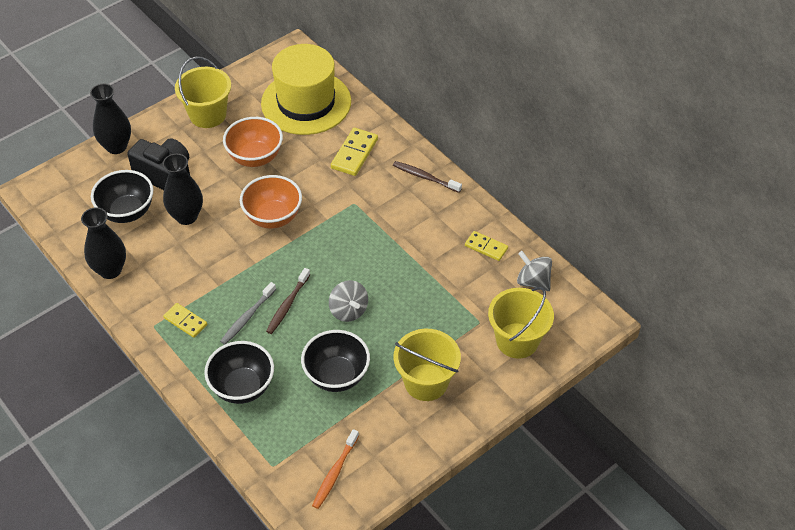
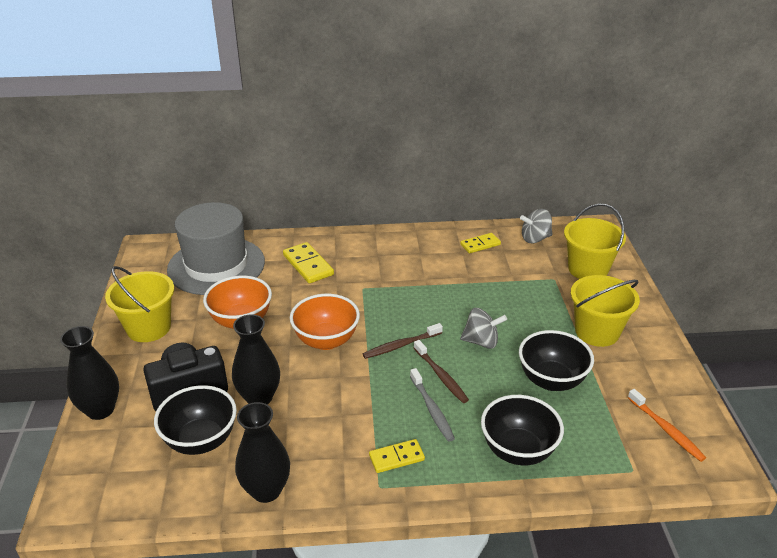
camera: 55 degrees left, 15 degrees down
yellow hat [261,44,351,135] -> grey hat [167,202,265,295]
brown toothbrush [393,161,462,193] -> brown toothbrush moved to [363,323,443,359]

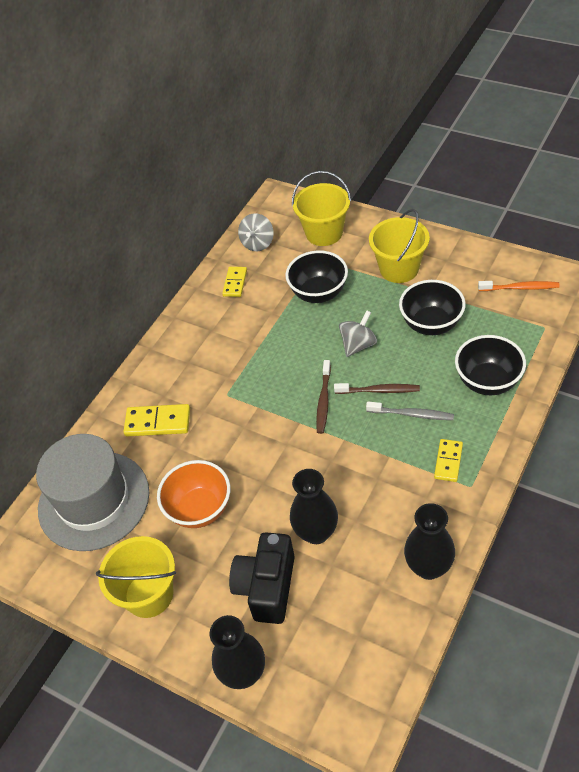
camera: 50 degrees left, 15 degrees up
black bowl [154,385,237,455] -> black bowl moved to [285,250,348,303]
orange bowl [290,294,360,350] -> none

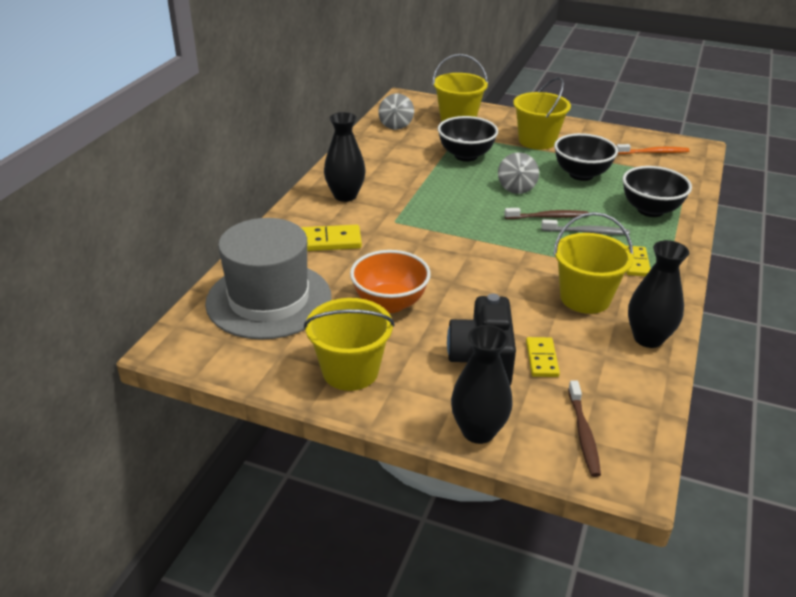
camera: 15 degrees left, 15 degrees down
yellow domino [222,267,247,297] -> yellow domino moved to [526,337,560,377]
black vase [290,469,338,544] -> black vase moved to [324,112,366,202]
brown toothbrush [316,360,331,434] -> brown toothbrush moved to [568,381,601,477]
grey spinning top [339,310,377,357] -> grey spinning top turned 150 degrees clockwise [498,152,539,194]
none -> yellow bucket [553,212,633,314]

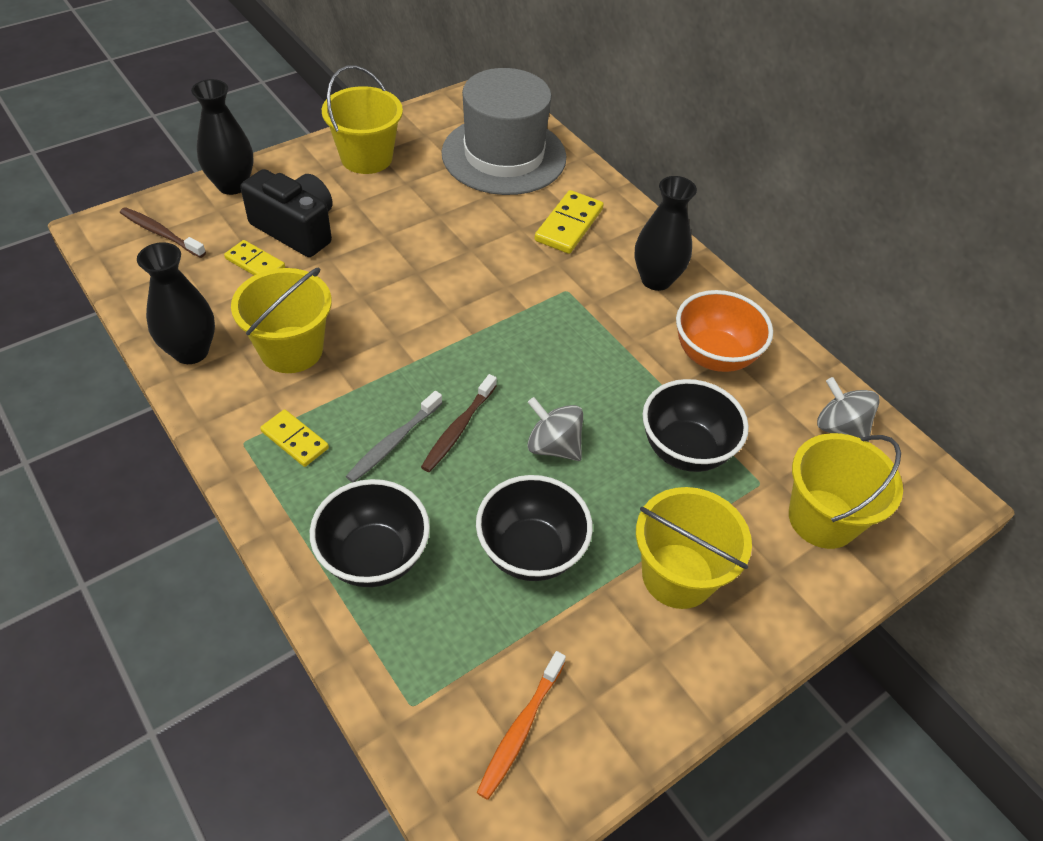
camera: 120 degrees right, 15 degrees up
orange bowl [350,250,431,313] -> orange bowl moved to [676,290,773,372]

